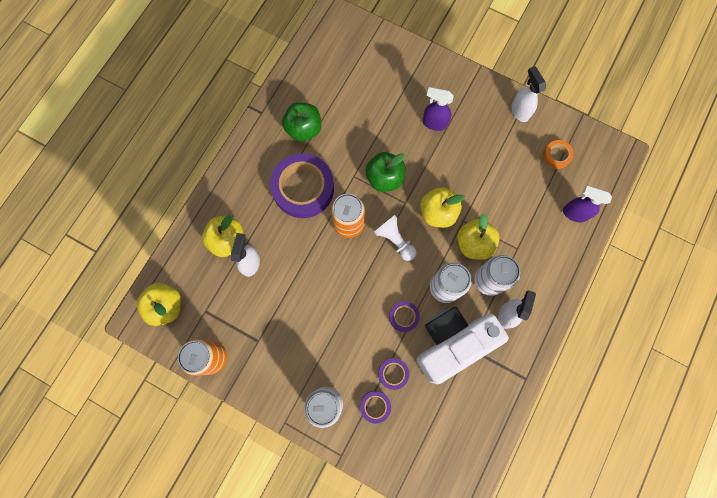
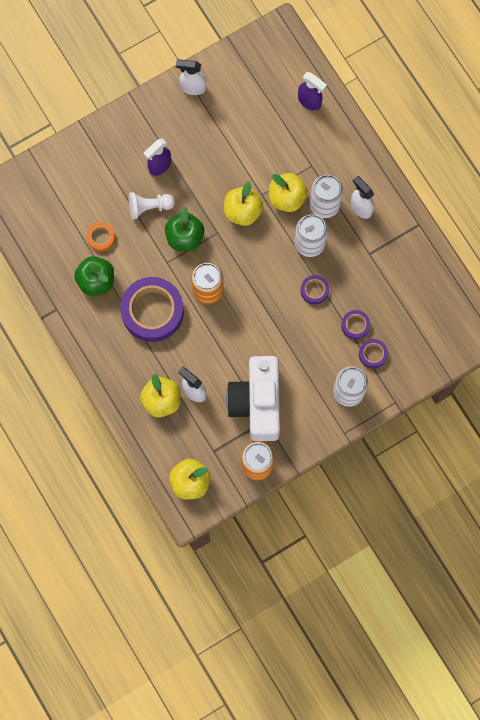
camera: 60 degrees left, 0 degrees up
white pawn [374,215,416,261] -> white pawn moved to [129,192,175,219]
white camera [417,307,509,384] -> white camera moved to [226,356,280,441]
orange tape [543,140,574,169] -> orange tape moved to [87,222,115,251]
purple spray bottle [563,186,612,222] -> purple spray bottle turned 105 degrees counterclockwise [298,72,327,111]

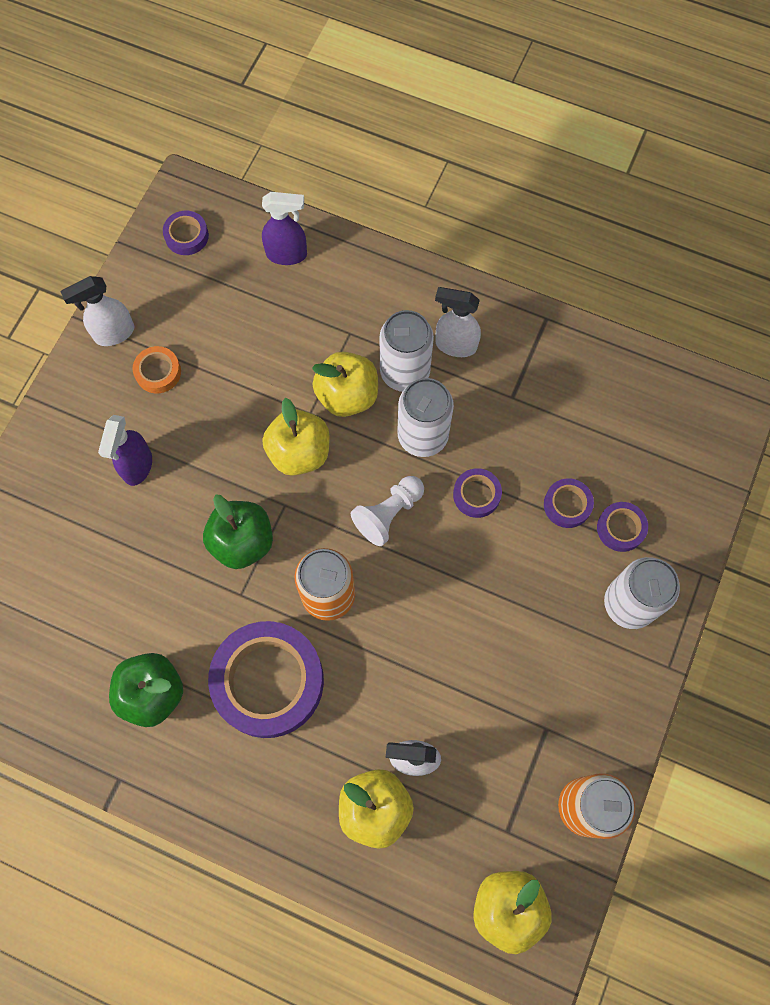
camera: 35 degrees left, 5 degrees down
orange tape [87,222,115,251] -> orange tape moved to [133,346,181,393]
white pawn [129,192,175,219] -> white pawn moved to [351,476,424,546]
white camera [226,356,280,441] -> none
none -> purple tape [163,211,209,255]

